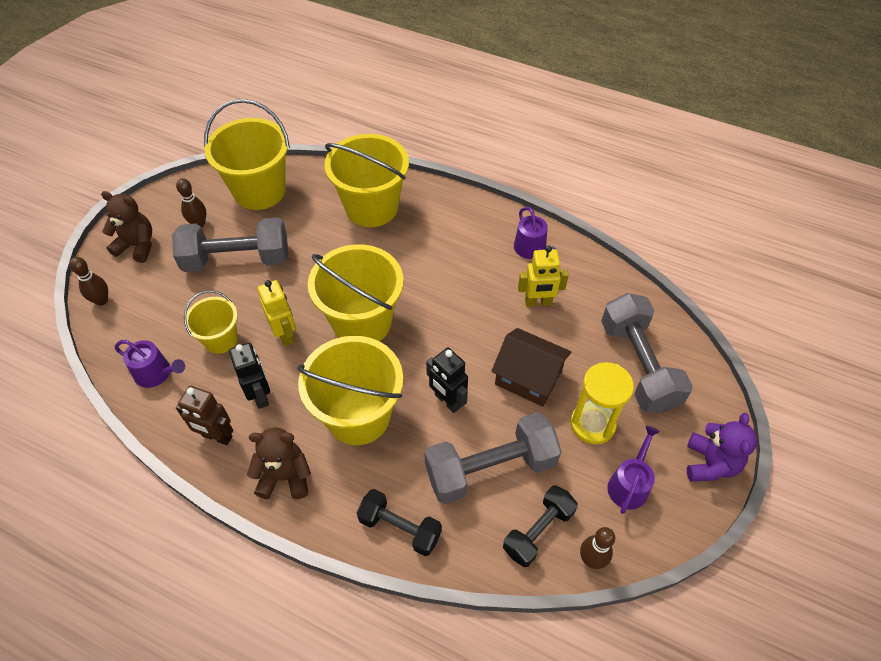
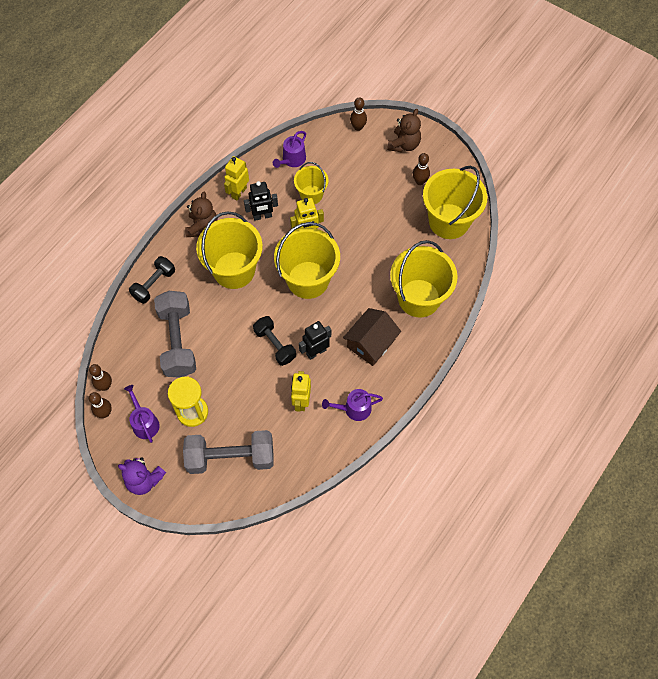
camera: 100 degrees right, 10 degrees up
grey dumbbell [172,217,288,272] -> none
brown robot [176,386,233,445] -> yellow robot [224,156,249,200]
black robot [426,347,468,413] -> black robot moved to [299,321,331,360]
brown house [491,328,572,407] -> brown house moved to [343,308,401,366]
black dumbbell [503,485,578,567] -> black dumbbell moved to [253,316,296,366]
purple watering can [608,426,660,514] -> purple watering can turned 150 degrees counterclockwise [124,385,160,443]
none -> brown bowling pin [89,392,112,418]

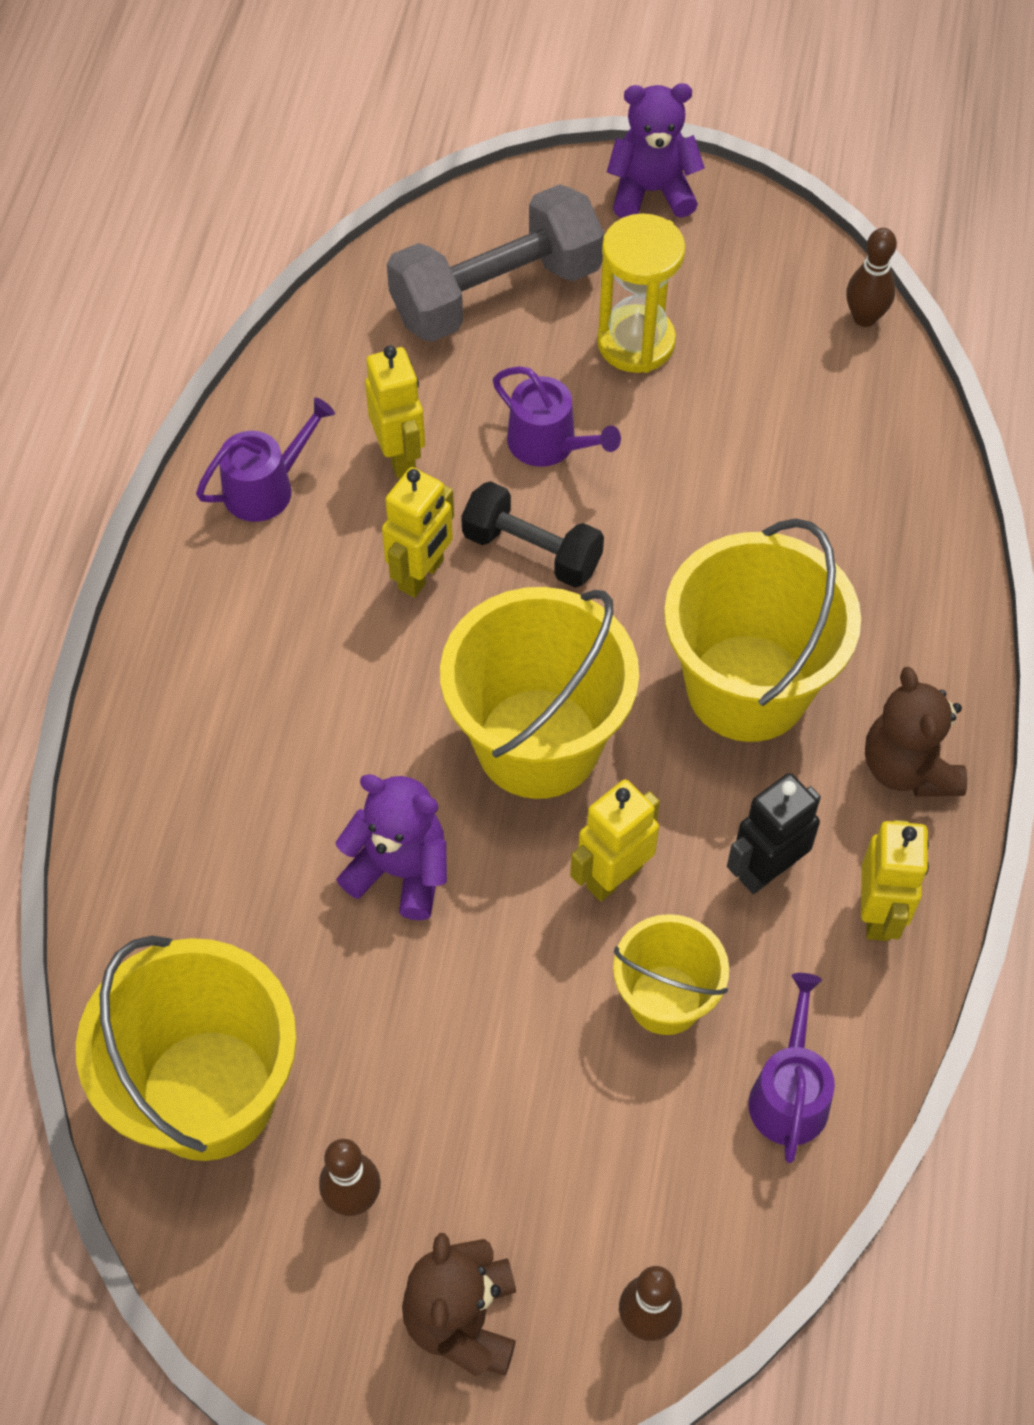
camera: 155 degrees right, 5 degrees down
brown bowling pin [89,392,112,418] -> none
purple watering can [124,385,160,443] -> purple watering can moved to [493,366,621,467]
black dumbbell [129,256,175,304] -> none
grey dumbbell [154,291,196,378] -> none
black robot [299,321,331,360] -> yellow robot [382,467,454,598]
brown house [343,308,401,366] -> none
yellow bucket [390,240,458,317] -> none
none -> purple teddy bear [335,774,447,921]

